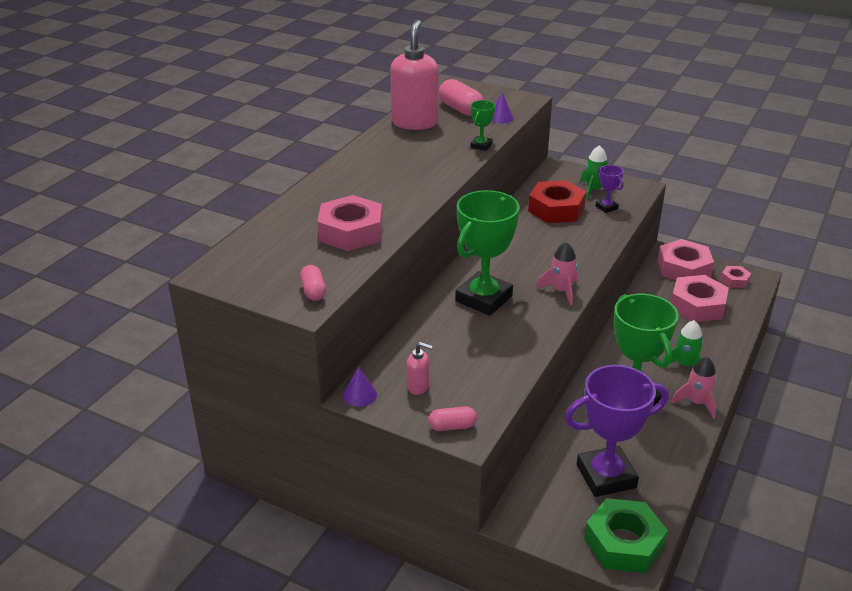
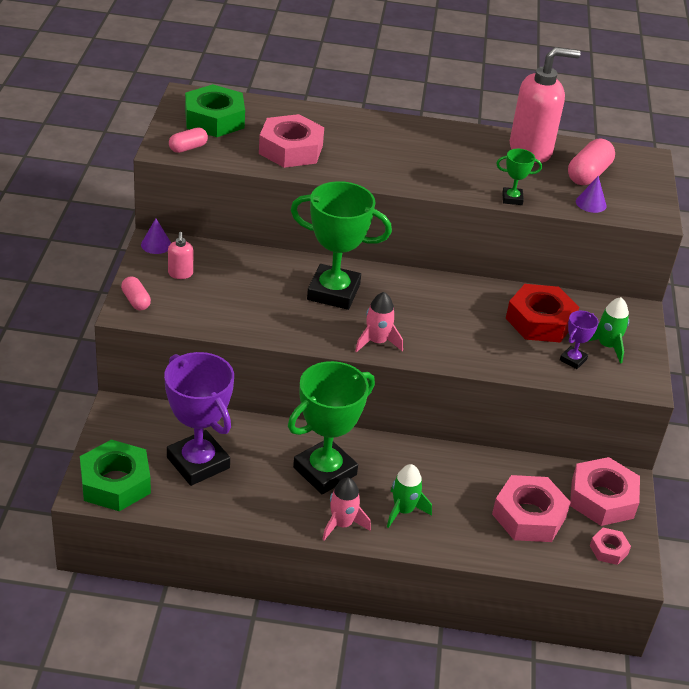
camera: 65 degrees right, 5 degrees up
none -> green nut [185,84,245,137]

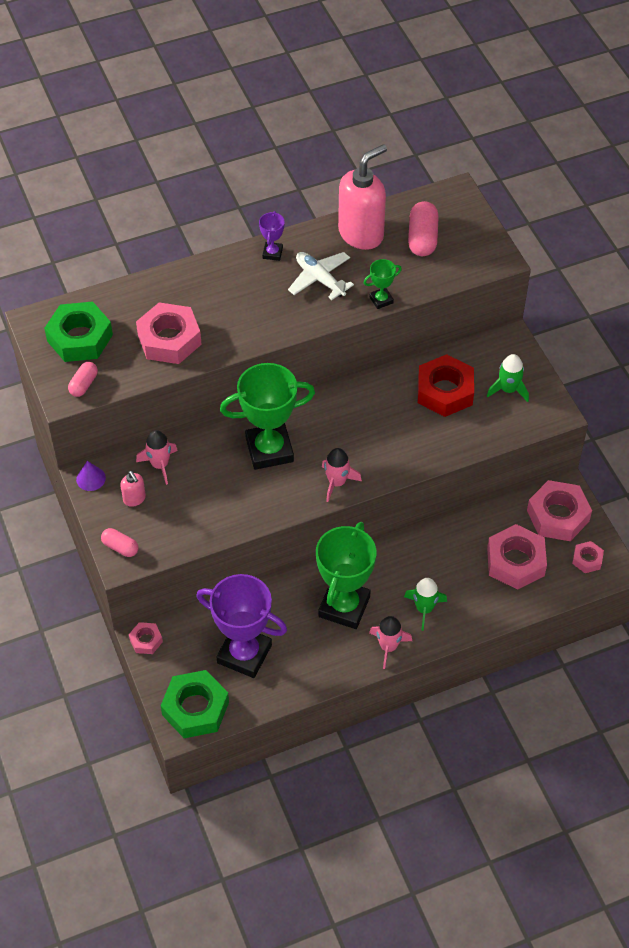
camera: 25 degrees left, 15 degrees up
purple trophy [560,311,599,369] -> purple trophy moved to [259,211,285,261]
purple cone [576,176,607,213] -> none
none -> pink nut [129,622,163,654]
none -> pink rocket [136,430,178,485]
none -> white plane [288,252,354,300]

